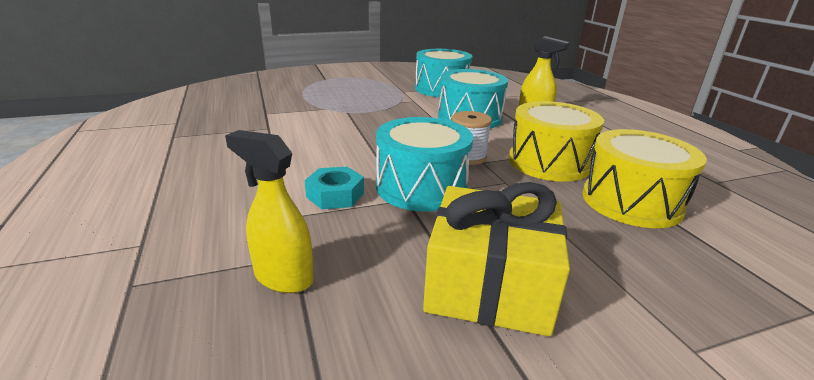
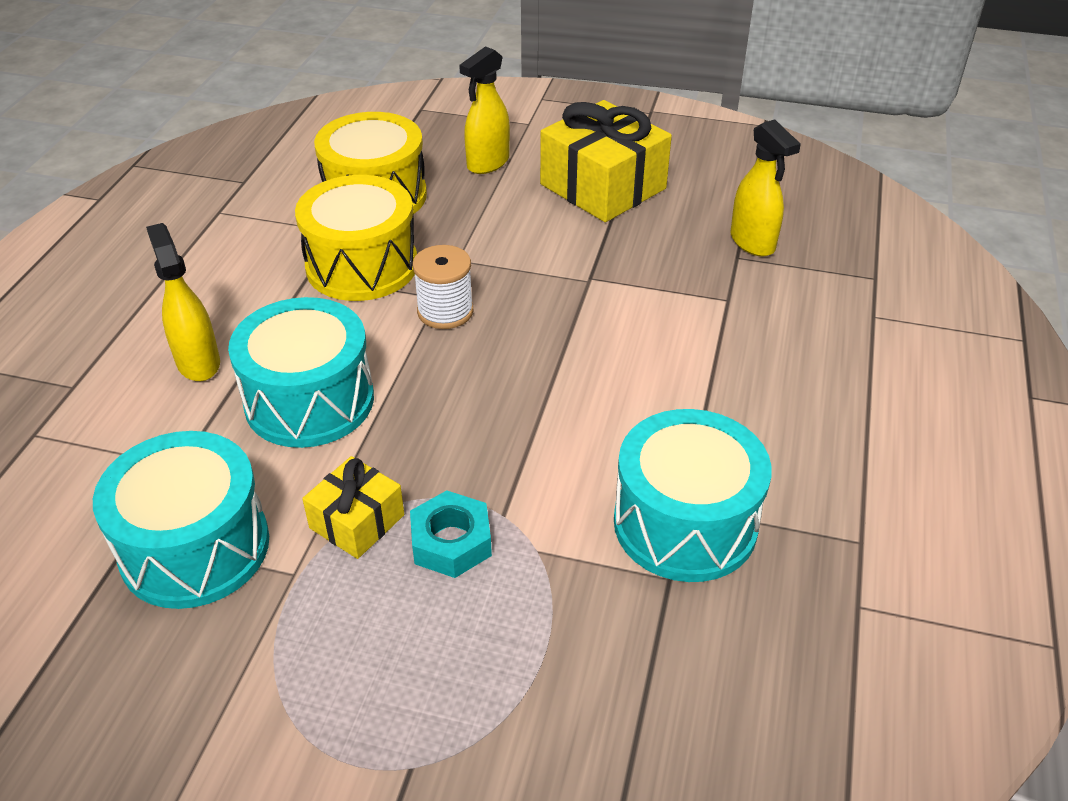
camera: 145 degrees left, 15 degrees up
turquoise nut [305,167,364,209] -> turquoise nut moved to [410,490,492,578]
turquoise drum [376,117,473,212] -> turquoise drum moved to [614,409,772,582]
none -> yellow gift [302,456,404,559]
none -> yellow spray bottle [459,46,510,174]

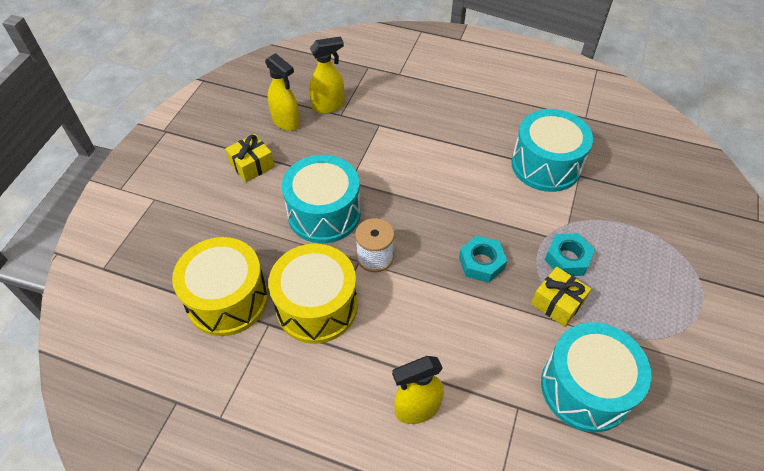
camera: 85 degrees left, 10 degrees up
turquoise drum [228,297,374,448] -> turquoise drum moved to [282,155,361,243]
yellow spray bottle [459,46,510,174] -> yellow spray bottle moved to [265,53,300,131]
yellow gift [540,100,672,222] -> yellow gift [225,134,275,182], size x0.54
none -> turquoise nut [459,236,507,283]

